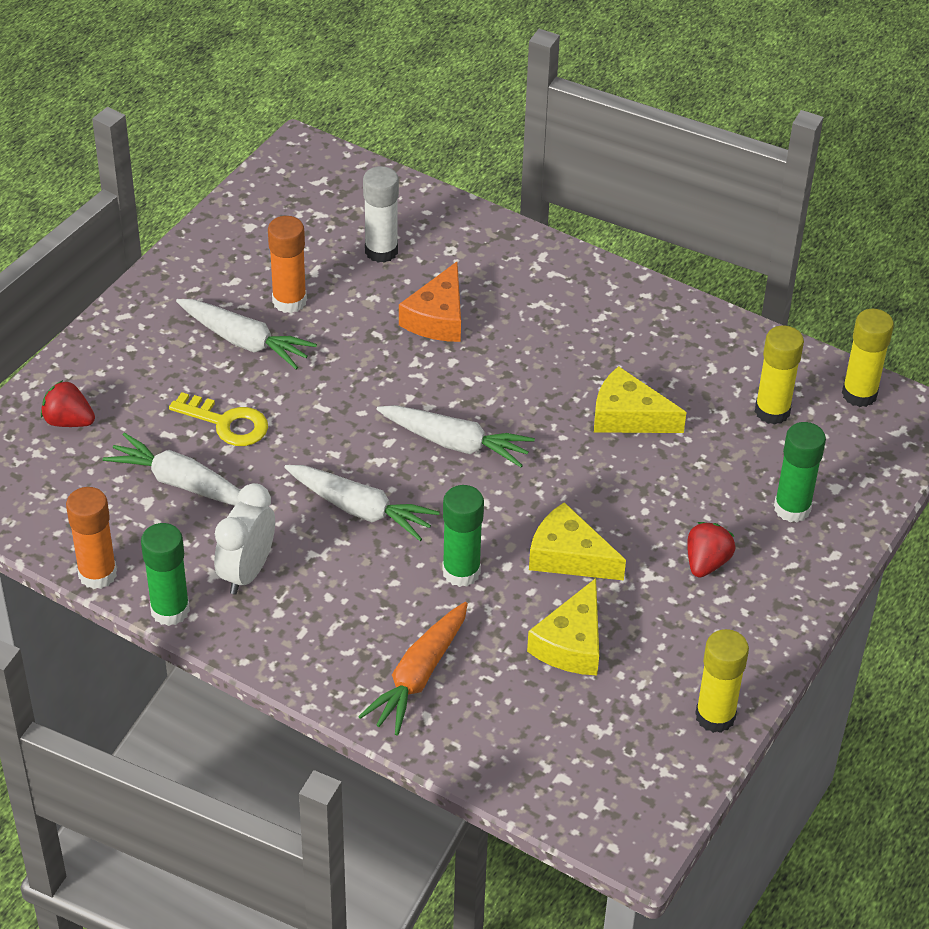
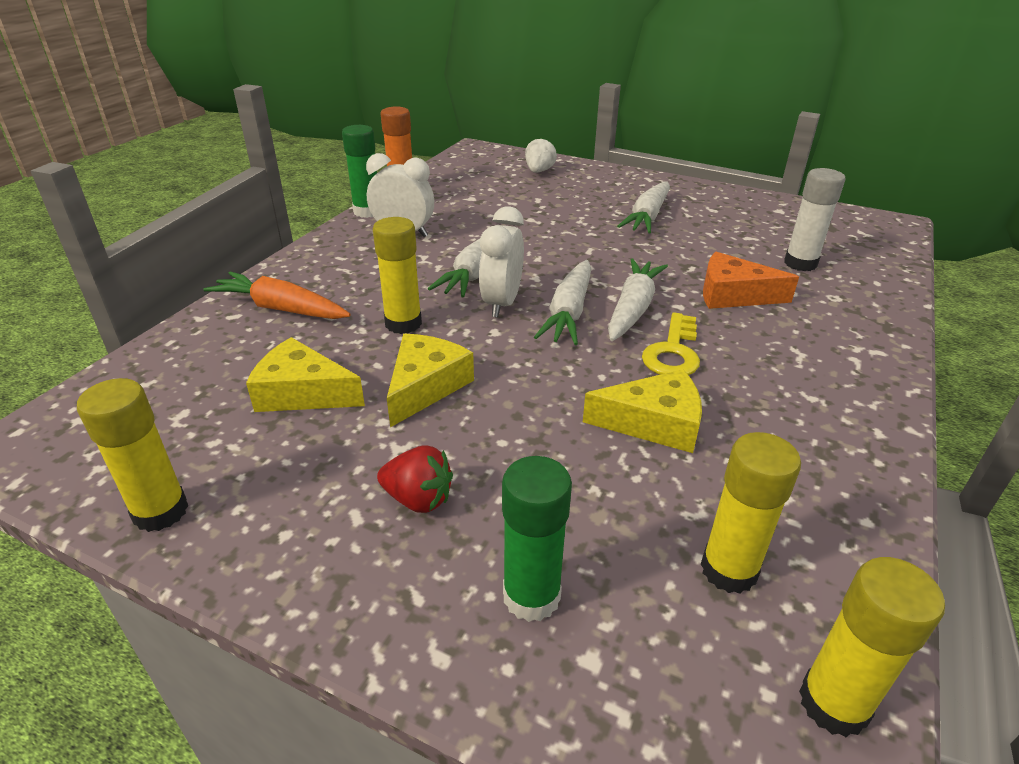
camera: 85 degrees right, 10 degrees down
red strawberry [41,380,95,427] -> white strawberry [525,137,557,173]
white carrot [103,433,240,506] -> white carrot moved to [608,258,668,341]
yellow key [169,392,268,446] -> yellow key moved to [642,313,700,375]
orange glue stick [268,216,307,313] -> none
green glue stick [442,485,484,587] -> yellow glue stick [373,217,422,334]
yellow cheese [594,366,687,433] -> yellow cheese turned 75 degrees clockwise [583,369,702,453]
none -> white clock [479,206,524,318]

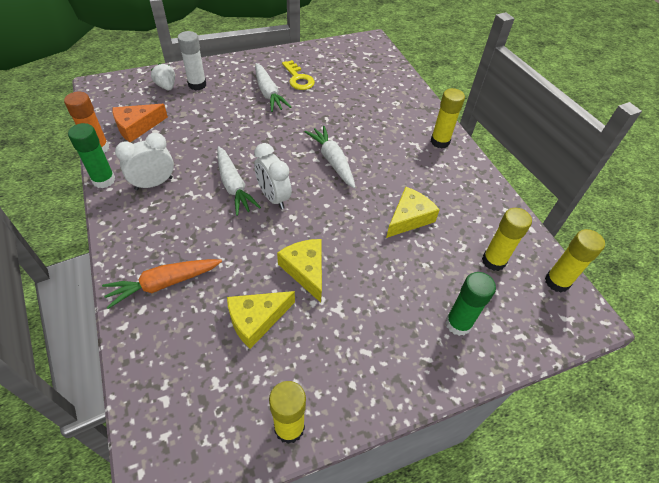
camera: 50 degrees left, 15 degrees up
yellow glue stick [373,217,422,334] -> yellow glue stick moved to [431,88,465,148]
red strawberry [377,445,453,513] -> none
white carrot [534,260,591,345] -> none
yellow key [642,313,700,375] -> yellow key moved to [282,60,315,90]
orange cheese [703,252,799,309] -> orange cheese moved to [112,104,168,142]
white glue stick [784,168,846,271] -> white glue stick moved to [178,31,206,90]

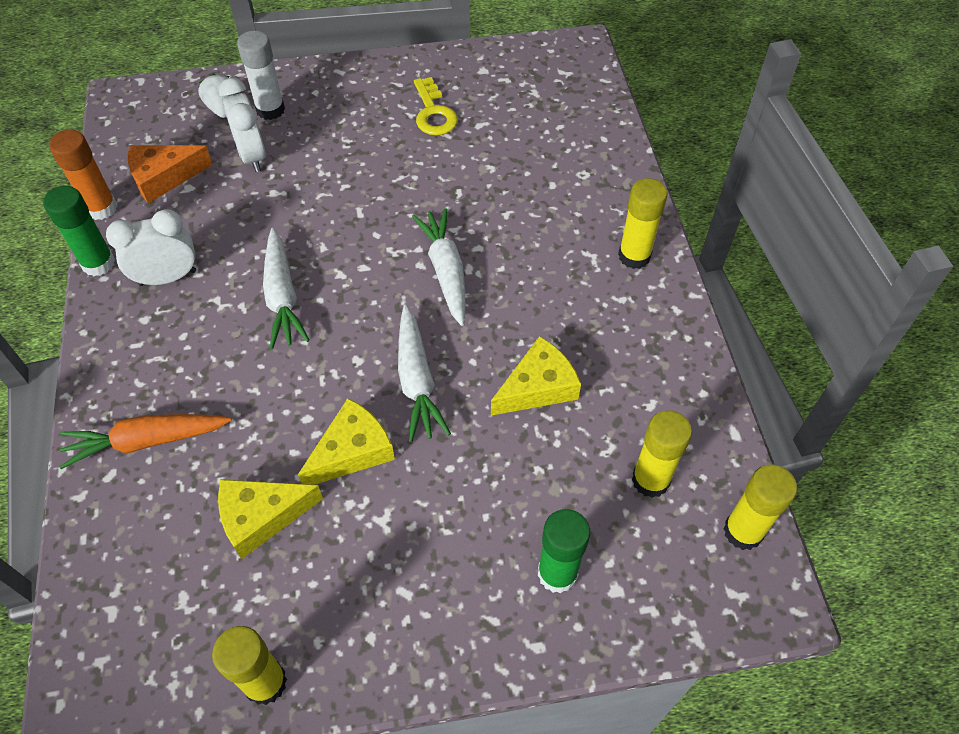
camera: 15 degrees right, 5 degrees up
white clock [254,143,292,209] -> white clock moved to [219,78,266,172]
white carrot [255,63,291,112] -> white carrot moved to [398,304,451,442]
yellow cheese [277,239,322,303] -> yellow cheese turned 60 degrees clockwise [298,398,395,485]

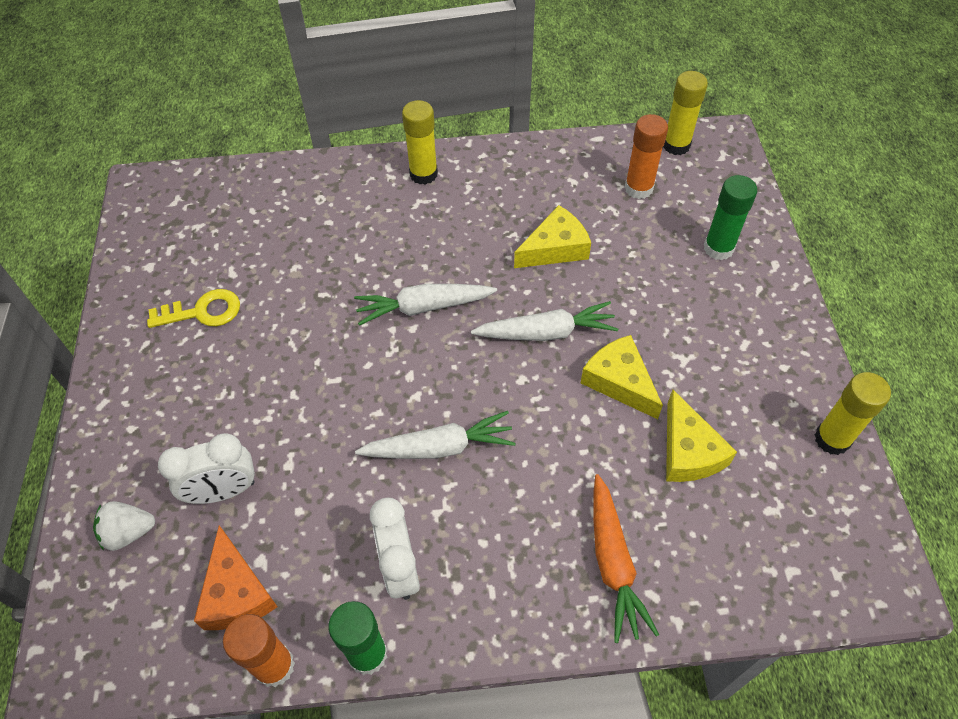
camera: 85 degrees left, 0 degrees up
white glue stick [237,30,285,120] -> none
yellow cheese [491,336,581,416] -> yellow cheese turned 90 degrees clockwise [514,205,591,268]
yellow glue stick [632,410,692,498] -> orange glue stick [625,114,668,199]

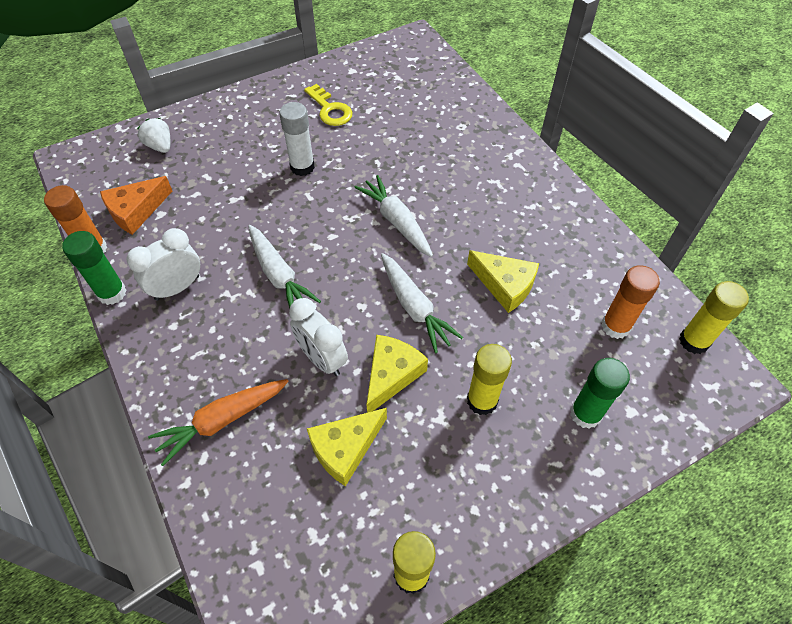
camera: 65 degrees right, 0 degrees up
white clock [158,433,255,504] -> white clock moved to [289,298,348,376]
yellow glue stick [402,100,438,185] -> yellow glue stick moved to [467,344,512,415]
none -> white glue stick [279,102,315,176]

